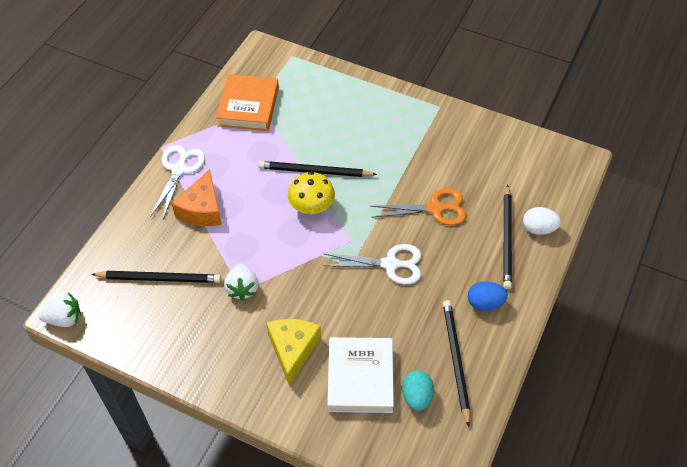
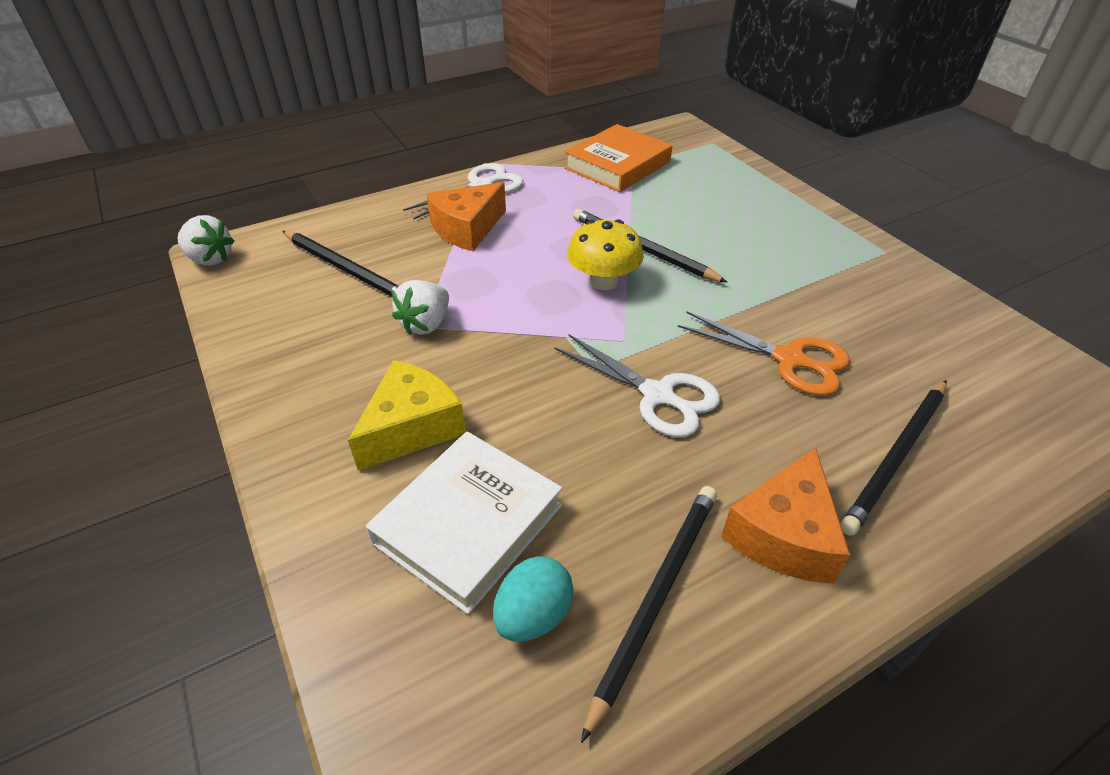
camera: 35 degrees right, 10 degrees down
blue egg [468,281,508,311] -> orange cheese [721,448,850,584]
white egg [523,207,561,235] -> none

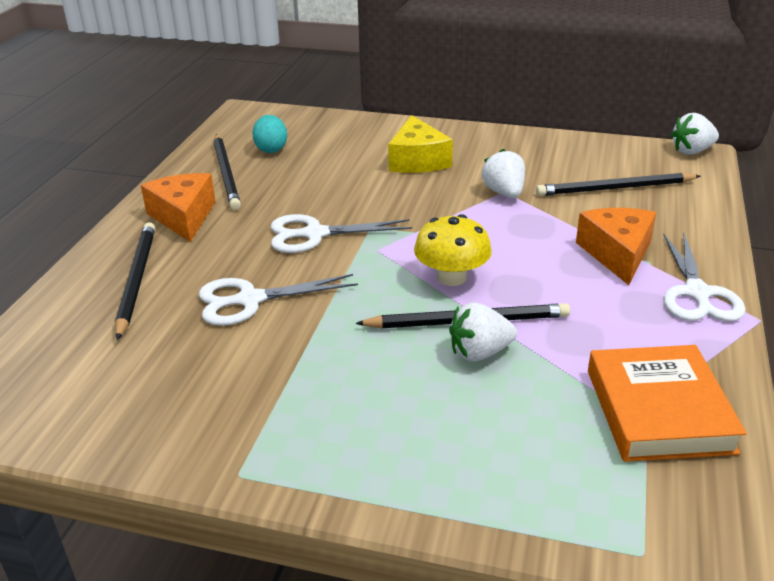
camera: 135 degrees right, 10 degrees down
white book [366,432,562,614] -> none
orange scissors [678,312,850,396] -> white scissors [199,274,358,326]
none -> white strawberry [449,302,517,362]

